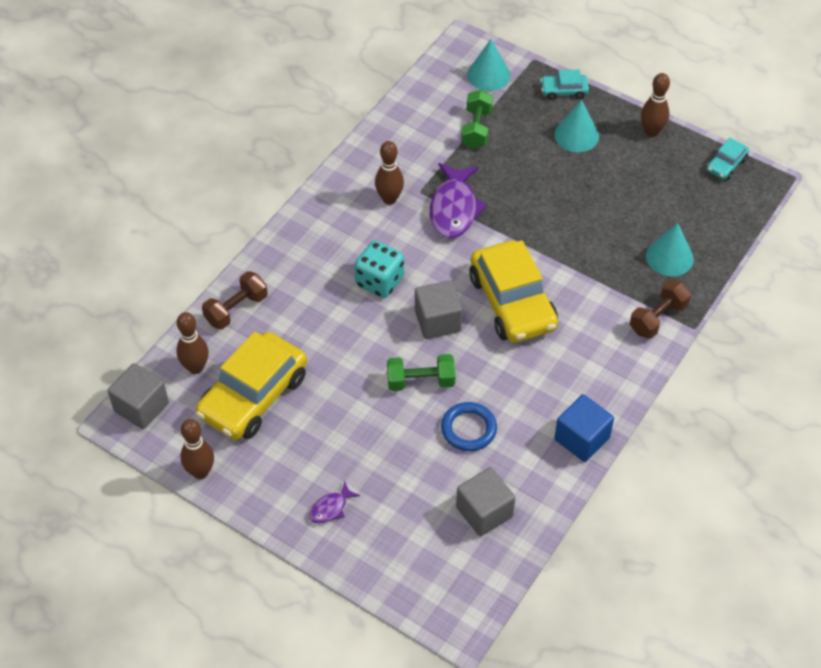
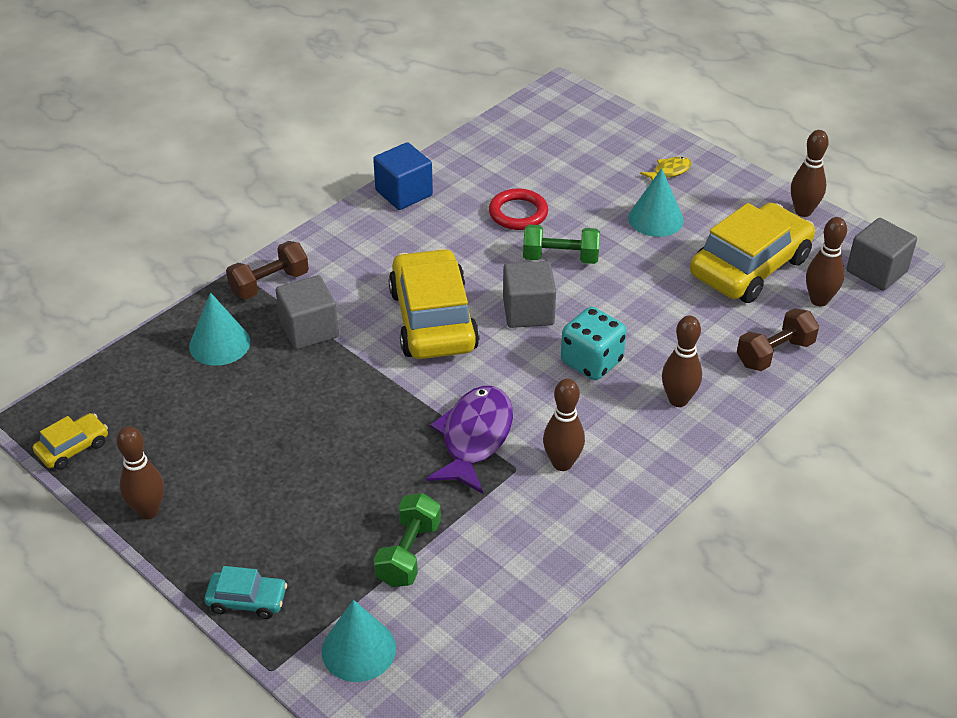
camera: 170 degrees left, 10 degrees down
purple fish [309,481,360,524] -> yellow fish [640,157,692,181]
blue ring [441,402,497,451] -> red ring [489,188,548,230]
grey cube [456,467,515,537] -> grey cube moved to [276,275,339,350]
turquoise cone [554,99,599,152] -> turquoise cone moved to [628,168,684,237]
turquoise car [707,138,749,180] -> yellow car [33,413,108,470]
none -> brown bowling pin [662,316,702,407]

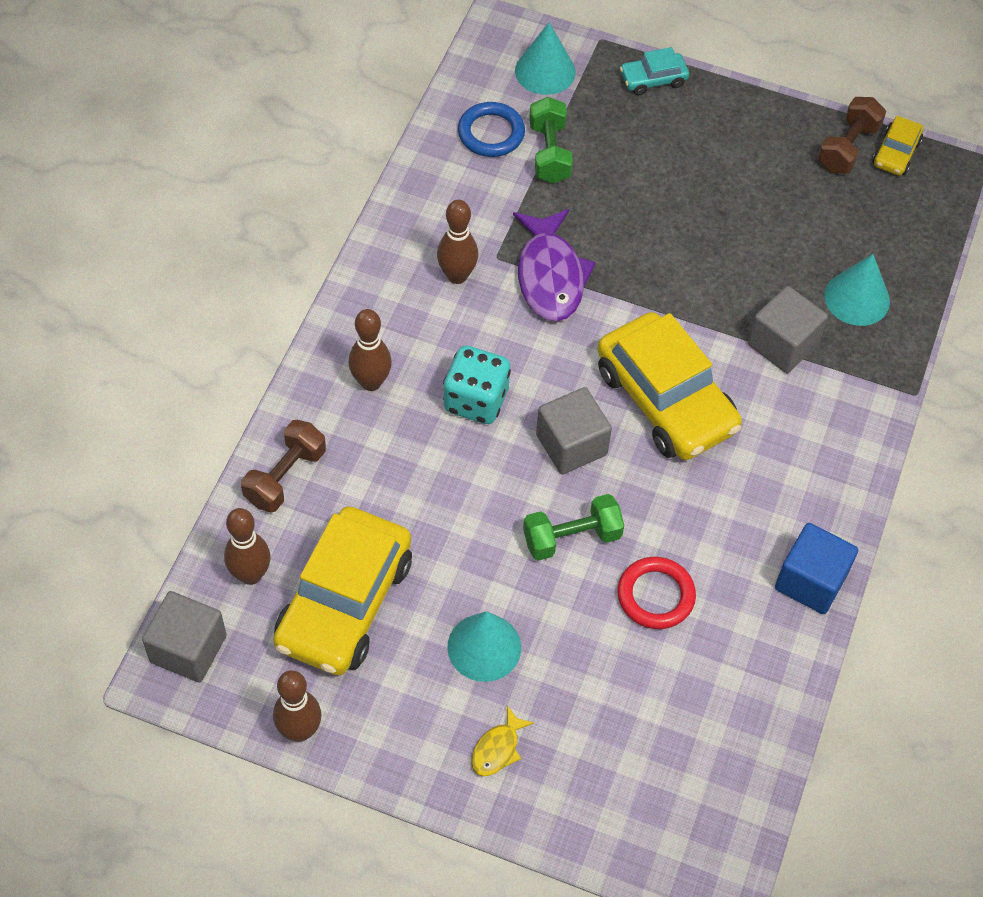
camera: 155 degrees right, 15 degrees up
brown bowling pin [116,426,164,519] -> none
brown dumbbell [226,241,309,299] -> brown dumbbell moved to [817,97,886,174]
none -> blue ring [458,102,525,157]

